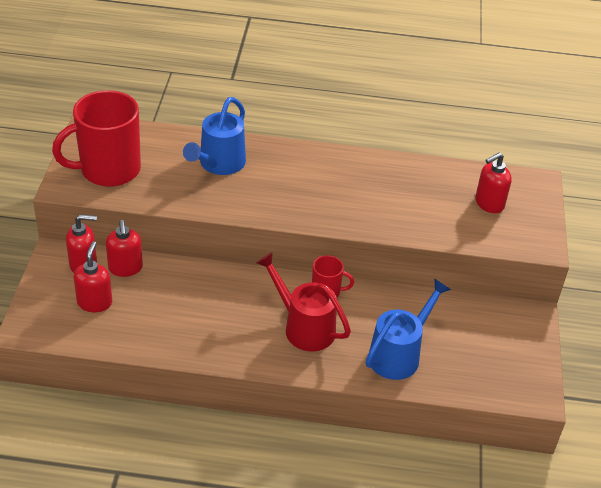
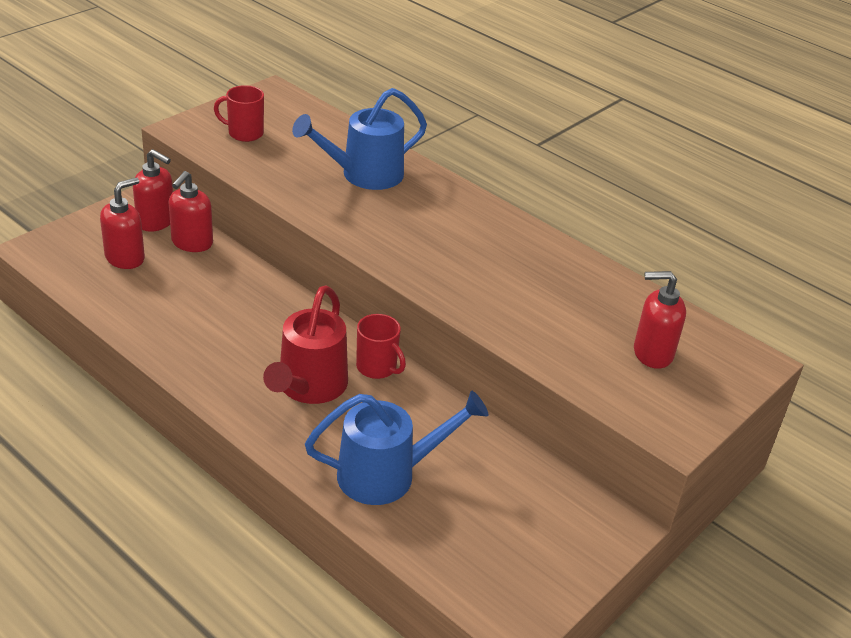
camera: 35 degrees right, 5 degrees down
red mug [52,90,141,187] -> red mug [214,85,264,142], size x0.47
red watering can [256,252,351,351] -> red watering can turned 150 degrees counterclockwise [263,285,348,404]

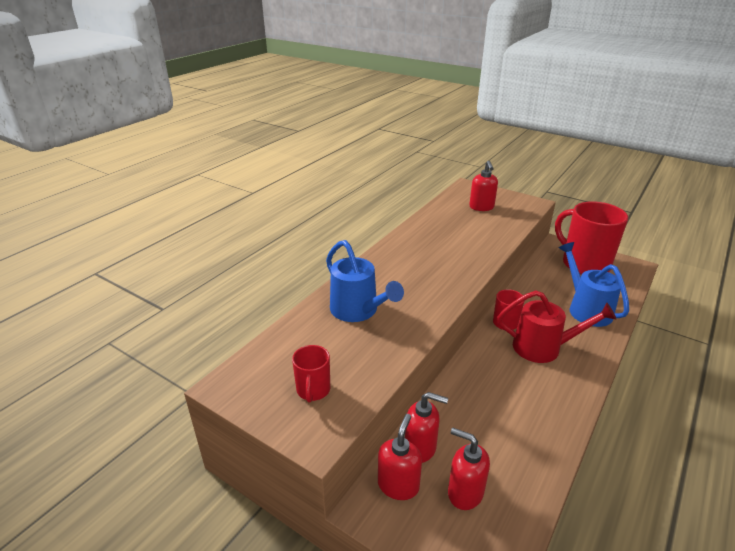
camera: 95 degrees left, 5 degrees down
none -> red mug [555,201,628,275]

